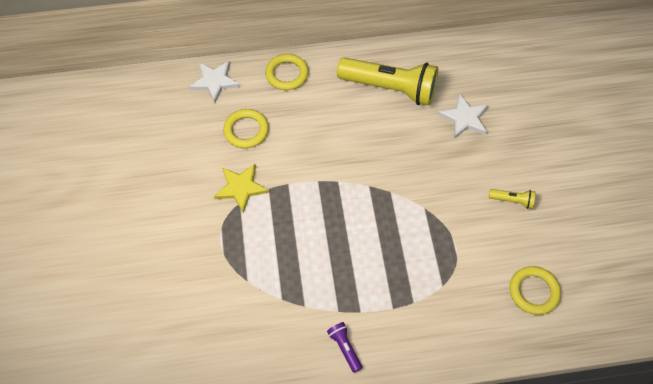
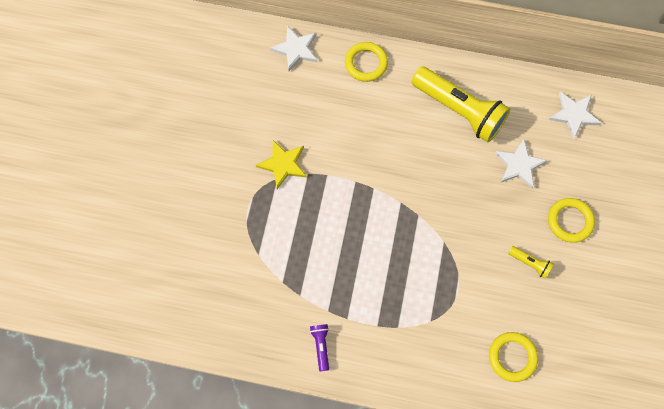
camera: 20 degrees right, 10 degrees up
yellow ring [223,109,269,148] -> yellow ring moved to [548,198,595,243]
none -> white star [549,92,601,139]

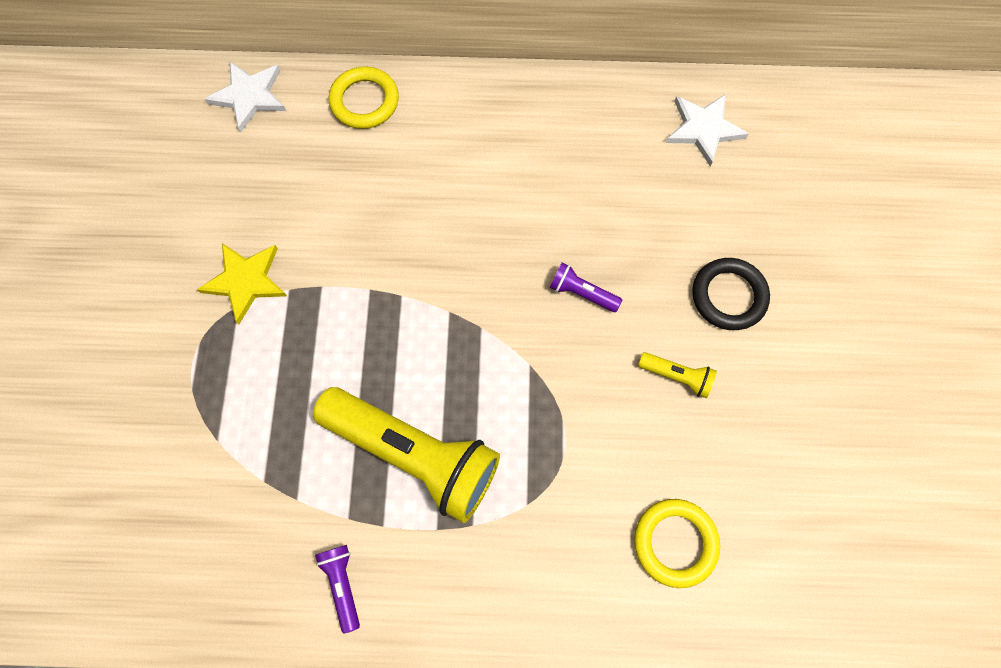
camera: 10 degrees left, 0 degrees up
yellow flashlight [412,66,511,142] -> yellow flashlight moved to [313,387,500,523]
white star [495,139,548,189] -> none
yellow ring [548,198,595,243] -> black ring [692,258,770,330]
none -> purple flashlight [549,263,622,312]

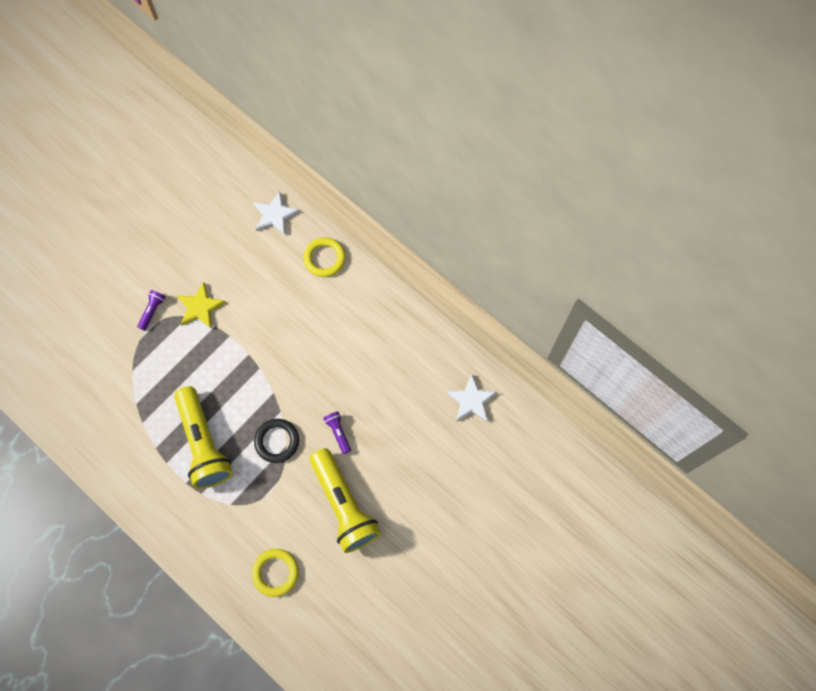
camera: 40 degrees right, 0 degrees up
purple flashlight [315,545,360,634] -> purple flashlight moved to [137,290,165,331]
yellow flashlight [638,352,717,398] -> yellow flashlight [309,448,381,553], size x2.40
black ring [692,258,770,330] -> black ring moved to [254,419,299,463]

